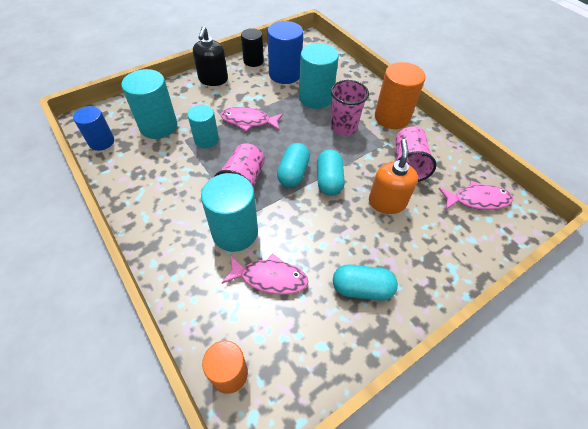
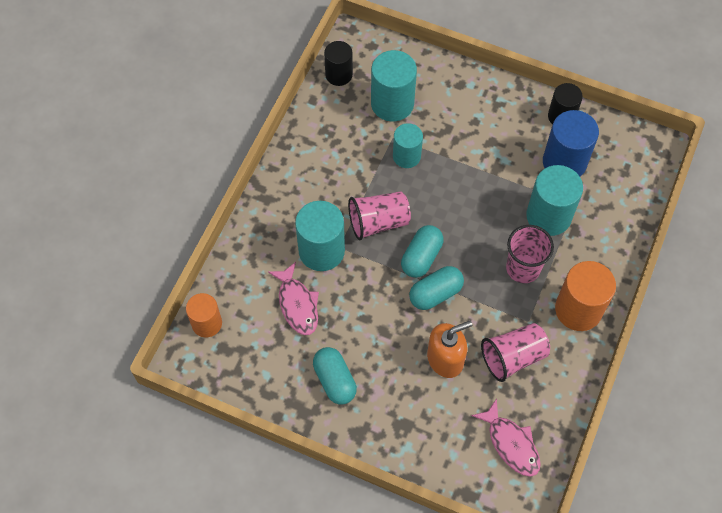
camera: 60 degrees right, 10 degrees up
blue cylinder [73,106,114,151] -> black cylinder [324,41,353,86]
black soap dispenser [193,26,228,86] -> none
pink fish [220,107,283,132] -> none
turquoise capsule [277,143,310,188] -> turquoise capsule turned 45 degrees counterclockwise [401,225,443,278]

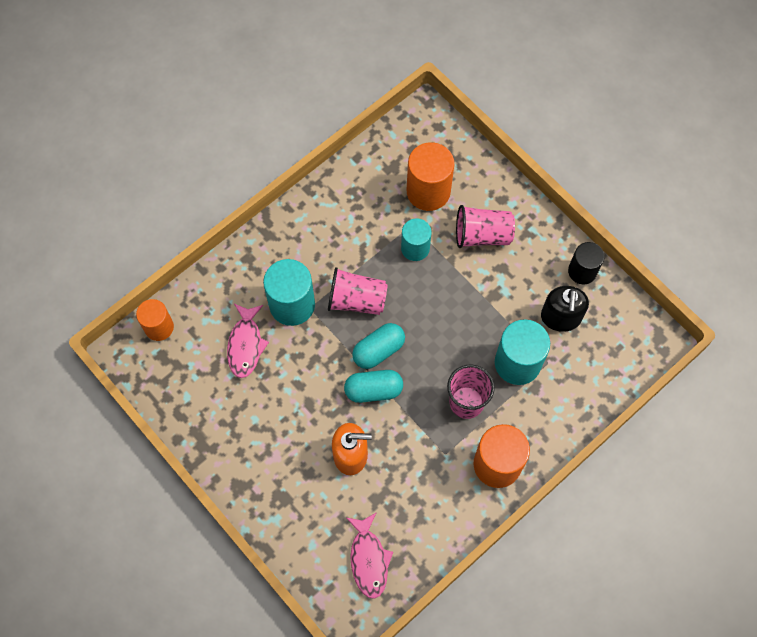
camera: 25 degrees right, 5 degrees up
turquoise capsule [313,347,357,405] -> none
black cylinder [324,41,353,86] -> none
turquoise cylinder [371,50,417,121] -> orange cylinder [407,142,454,211]
pink cup [481,323,550,382] -> pink cup moved to [456,205,515,248]
blue cylinder [543,110,599,177] -> black soap dispenser [541,286,589,332]

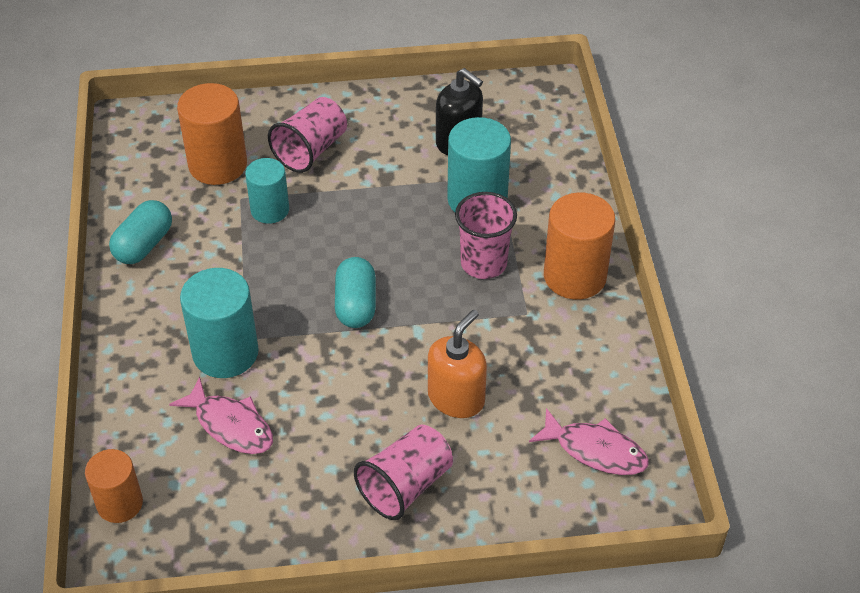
camera: 55 degrees left, 20 degrees down
pink cup [328,267,388,315] -> pink cup moved to [354,424,453,520]
turquoise capsule [344,370,403,403] -> turquoise capsule moved to [109,200,172,264]
black cylinder [568,242,604,284] -> none

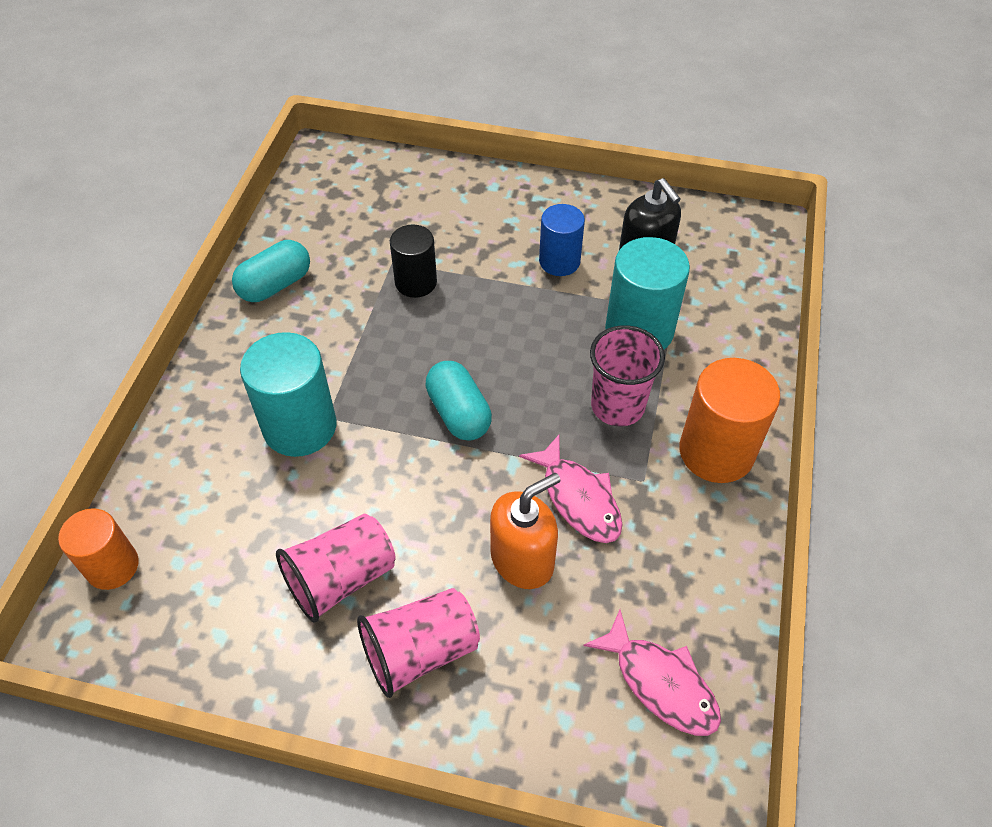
camera: 20 degrees right, 5 degrees up
pink fish [169,377,273,454] -> pink fish moved to [519,435,623,543]
orange cylinder [177,83,247,185] -> none
turquoise cylinder [245,158,289,224] -> black cylinder [390,224,437,298]
pink cup [268,97,347,173] -> pink cup moved to [276,514,395,623]
turquoise capsule [335,257,376,328] -> turquoise capsule turned 45 degrees counterclockwise [425,361,492,441]
none -> blue cylinder [539,204,585,276]

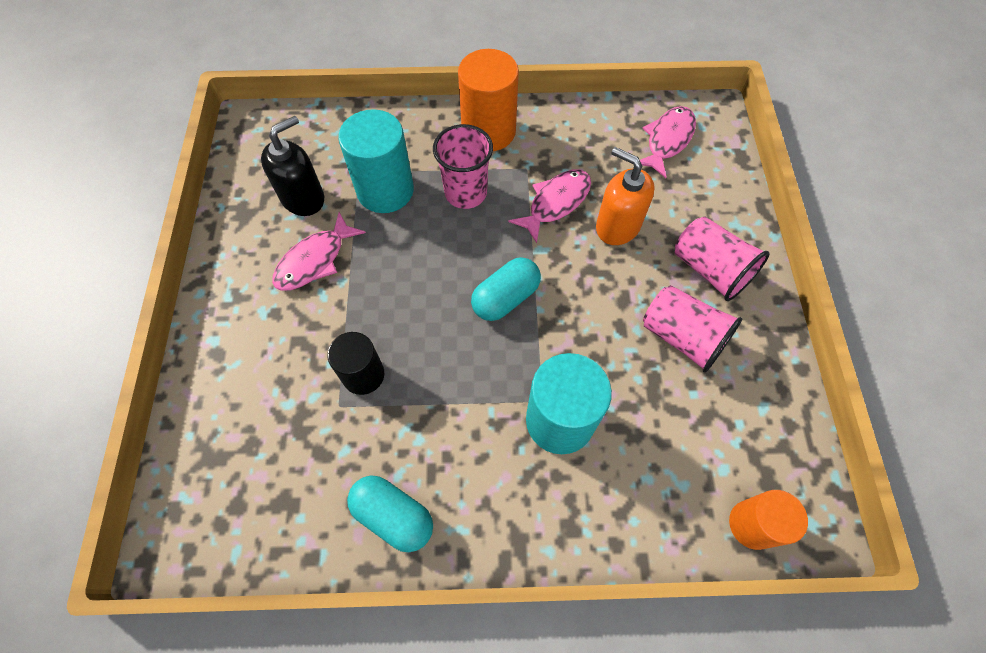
camera: 105 degrees left, 10 degrees up
blue cylinder [539,204,585,276] -> pink fish [272,212,366,291]

